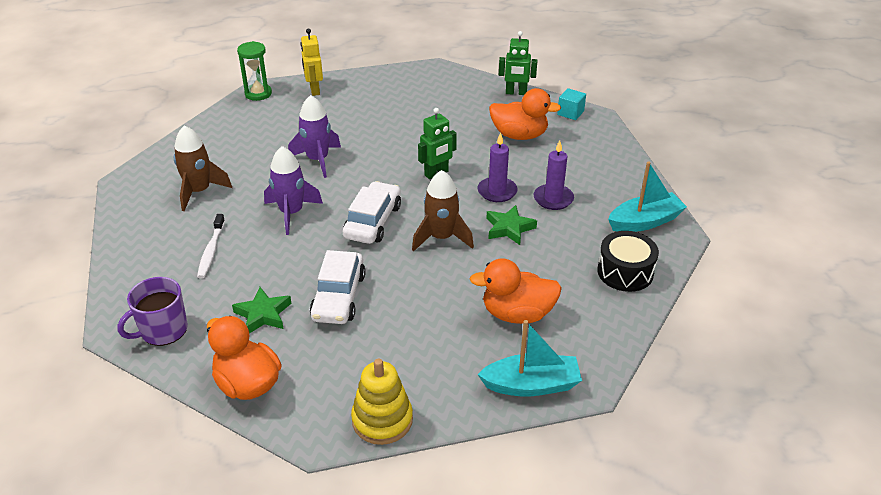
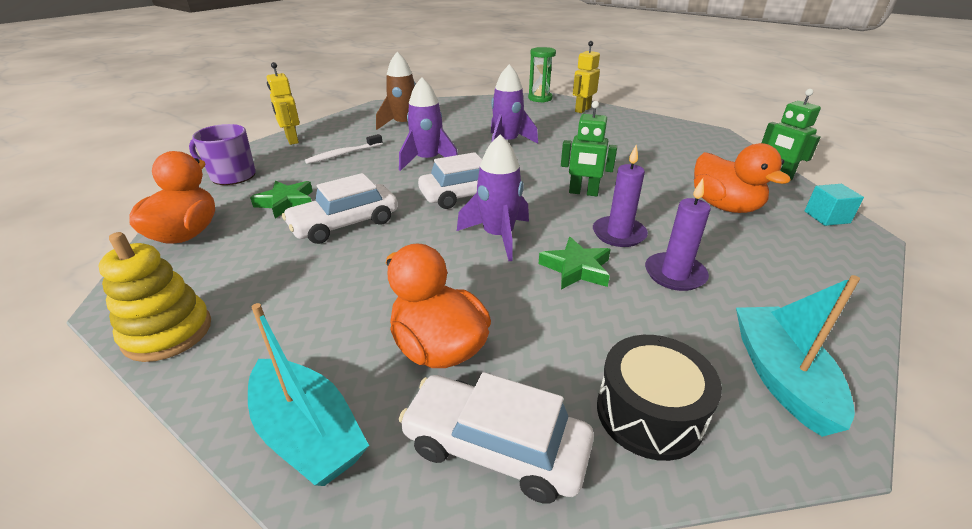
camera: 50 degrees right, 5 degrees down
brown rocket [412,170,474,251] -> purple rocket [457,134,529,261]
turquoise boat [608,161,687,232] -> turquoise boat turned 120 degrees counterclockwise [736,275,860,437]
none -> yellow robot [267,62,300,145]
none -> white car [399,372,594,504]

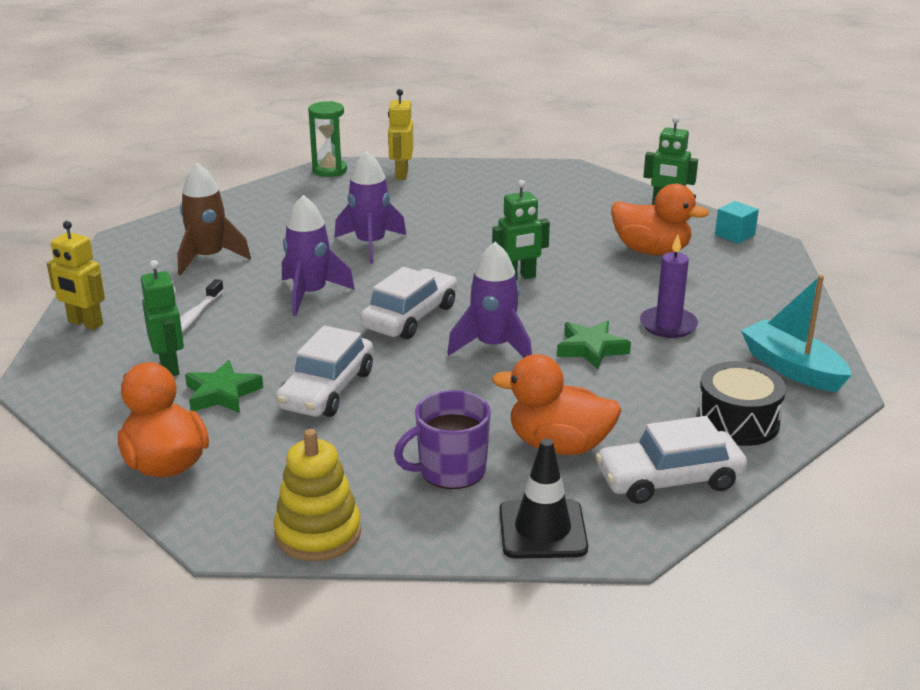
camera: 35 degrees left, 5 degrees down
purple mug [189,124,256,185] -> purple mug moved to [394,390,491,489]
turquoise boat [248,303,369,486] -> black traffic cone [499,439,588,559]
purple candle [593,145,648,247] -> none
none -> green robot [141,260,184,376]

